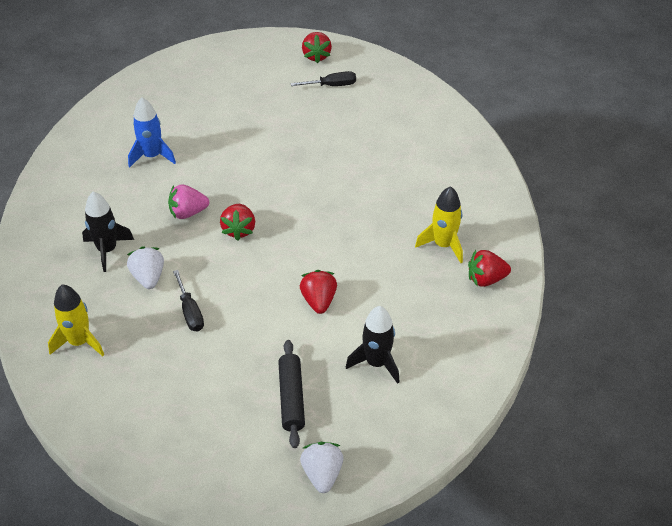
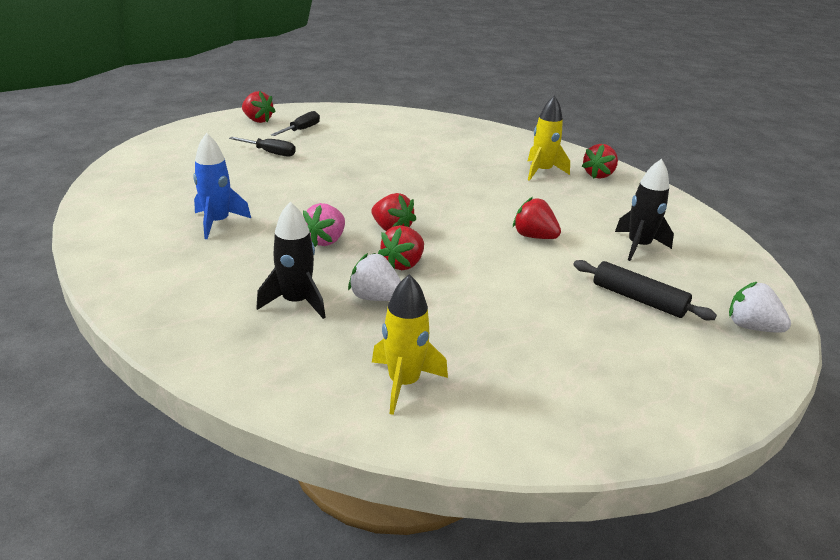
camera: 50 degrees left, 15 degrees down
black screwdriver [173,270,204,331] -> black screwdriver moved to [229,137,296,157]
none -> red strawberry [378,225,424,270]

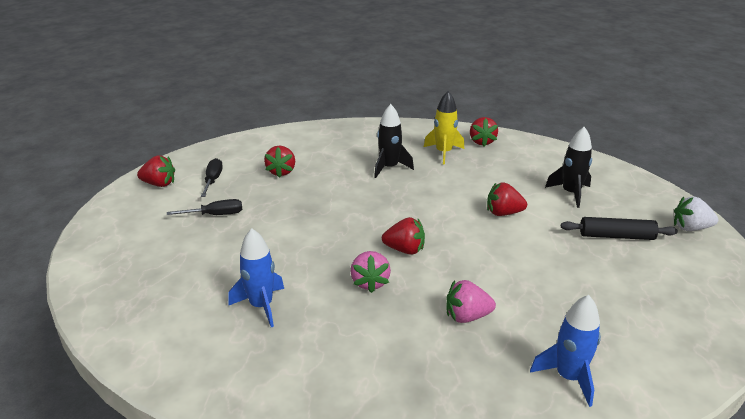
camera: 30 degrees left, 0 degrees up
black rocket [256,201,326,319] -> black rocket moved to [374,104,414,178]
white strawberry [348,253,401,301] -> pink strawberry [447,280,496,323]
yellow rocket [372,274,448,415] -> blue rocket [530,295,601,407]
red strawberry [378,225,424,270] -> red strawberry moved to [264,146,295,178]

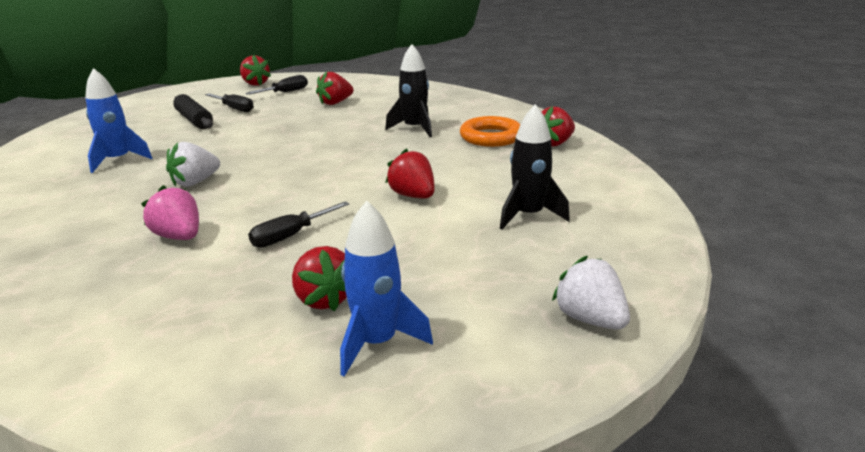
camera: 50 degrees right, 5 degrees down
pink strawberry [351,251,391,293] -> white strawberry [166,142,220,187]
red strawberry [382,217,425,255] -> red strawberry moved to [292,246,347,311]
yellow rocket [424,91,464,164] -> orange ring [460,116,521,147]
blue rocket [530,295,601,407] -> blue rocket moved to [340,201,433,377]
black rolling pin [561,217,678,240] -> black rolling pin moved to [173,94,213,129]
none -> black screwdriver [248,201,349,248]

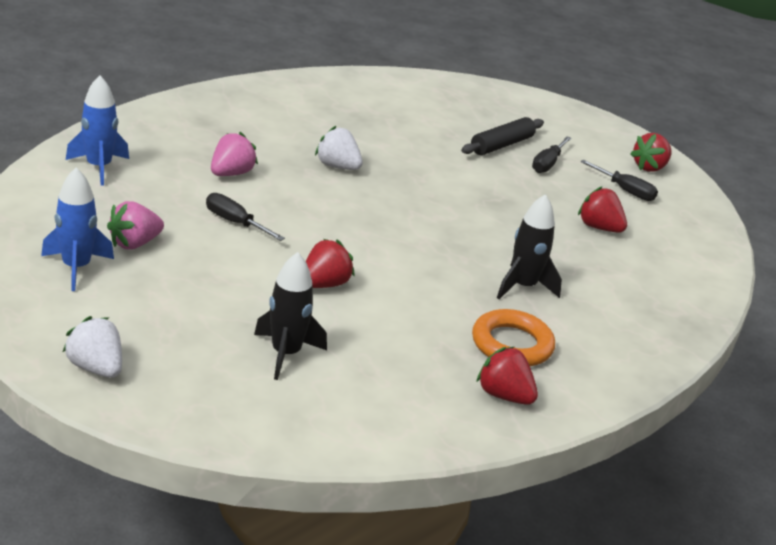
camera: 75 degrees right, 5 degrees up
blue rocket [85,68,152,173] -> blue rocket moved to [66,75,129,186]
red strawberry [292,246,347,311] -> pink strawberry [107,201,164,250]
white strawberry [552,256,630,330] -> white strawberry turned 90 degrees counterclockwise [63,316,122,378]

